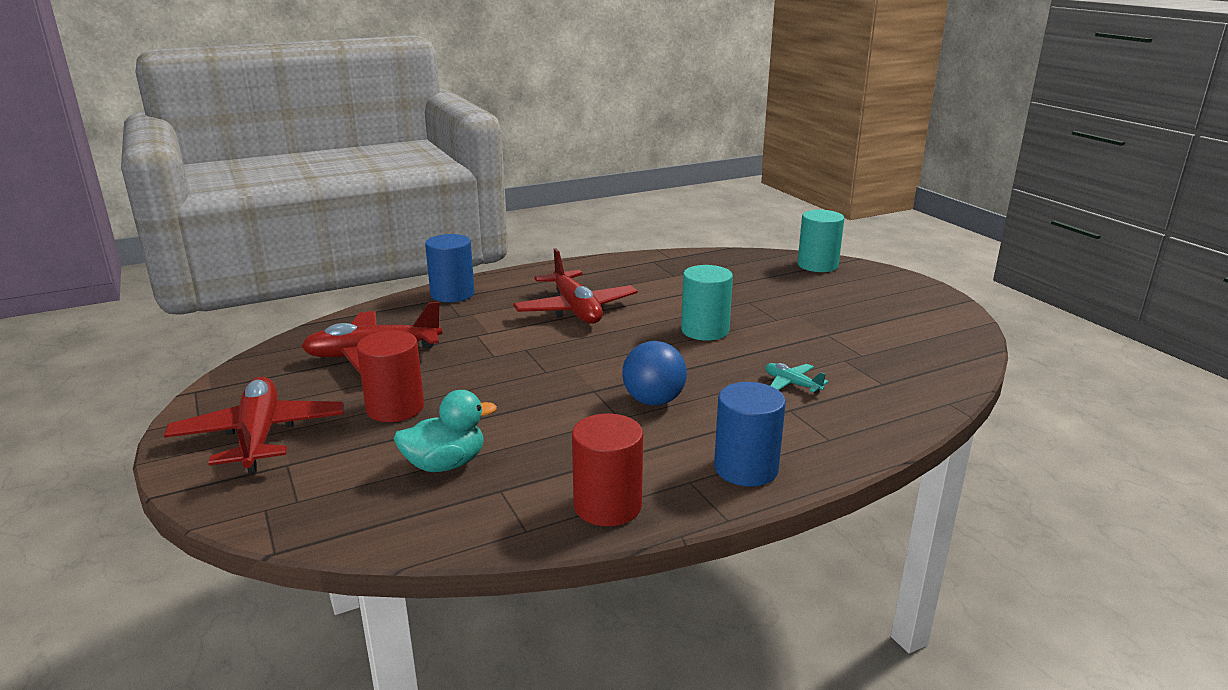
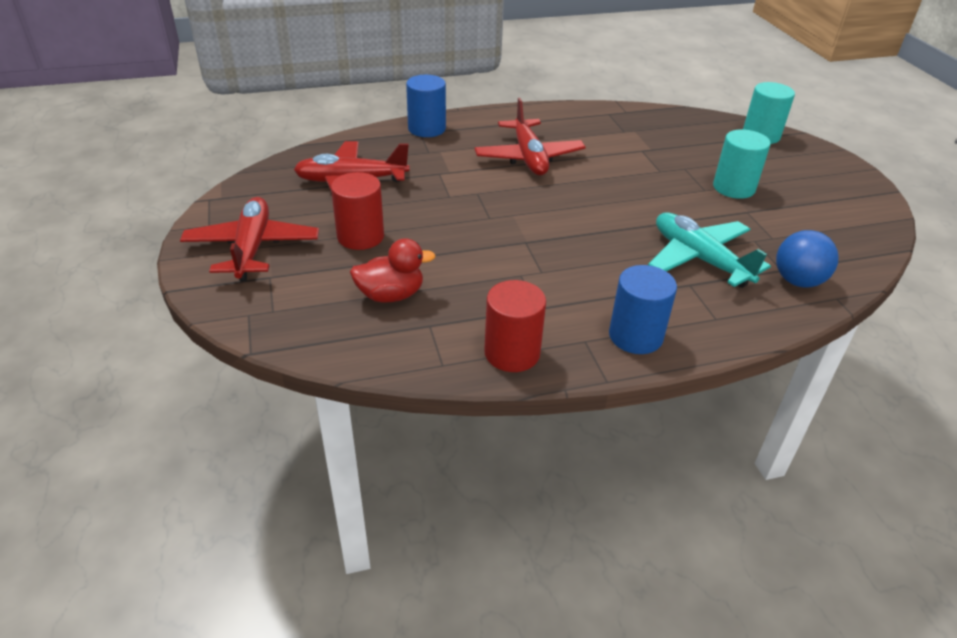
camera: 10 degrees right, 15 degrees up
turquoise duck [394,390,497,472] -> red duck [350,238,436,303]
blue ball [622,341,687,406] -> blue ball moved to [776,230,839,288]
turquoise cylinder [681,265,733,341] -> turquoise cylinder moved to [713,129,771,199]
turquoise plane [765,363,829,394] -> turquoise plane [648,212,771,288], size x2.15

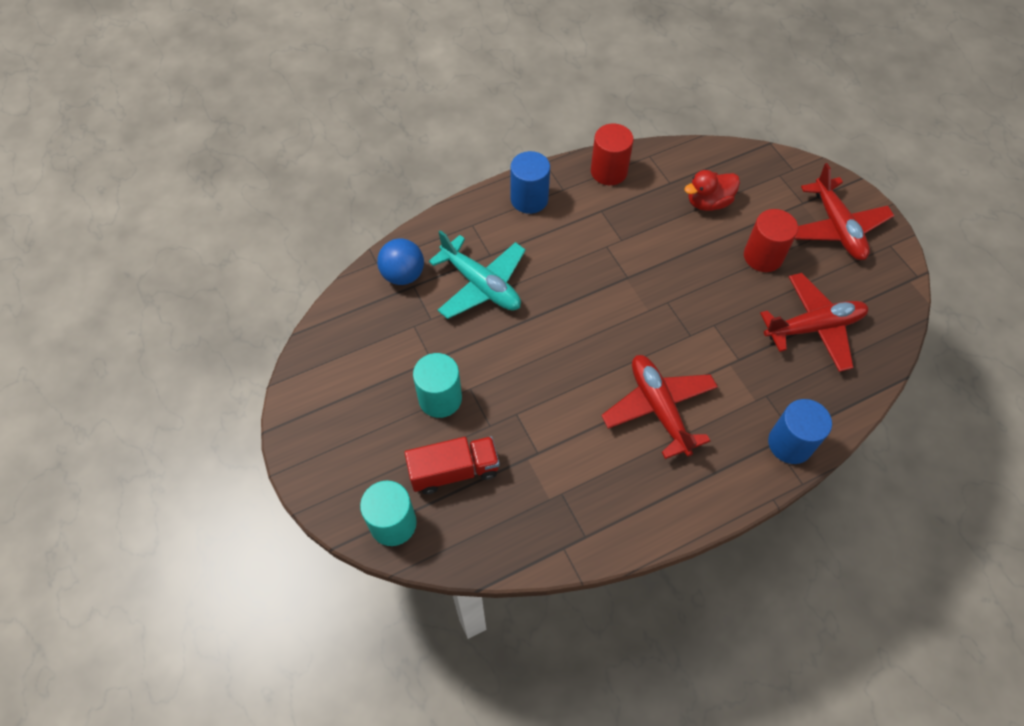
camera: 170 degrees right, 20 degrees up
none -> red truck [405,436,499,494]

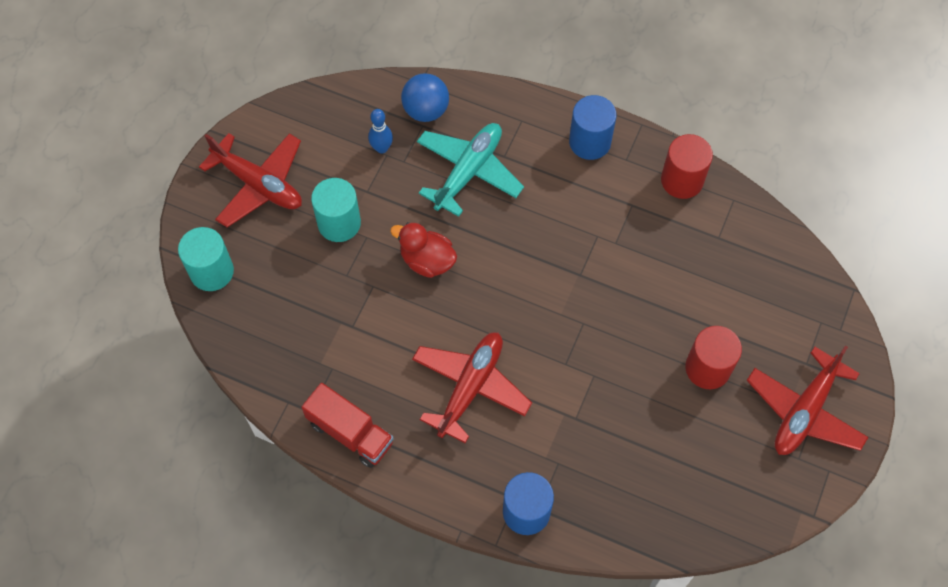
camera: 50 degrees right, 5 degrees up
red truck [405,436,499,494] -> red truck moved to [301,383,394,468]
turquoise plane [429,230,526,319] -> turquoise plane turned 150 degrees counterclockwise [417,123,524,217]
red duck [684,170,740,211] -> red duck moved to [390,222,457,278]
red plane [760,273,868,372] -> red plane moved to [199,133,302,228]
none -> blue bowling pin [368,109,393,154]

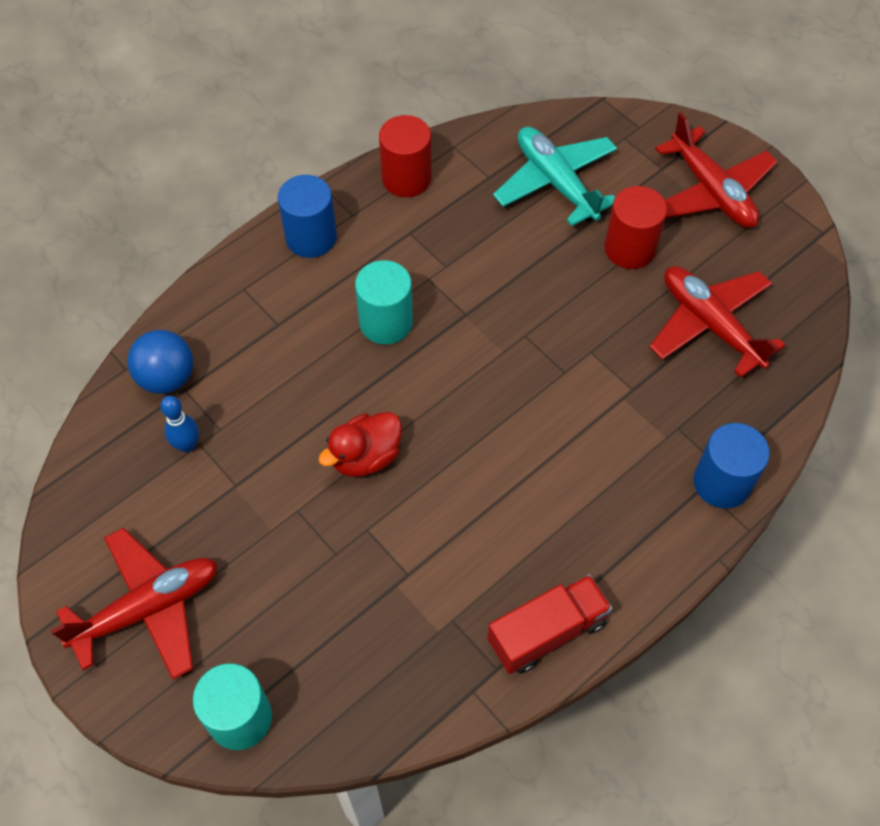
camera: 65 degrees left, 5 degrees down
turquoise cylinder [311,178,361,242] -> turquoise cylinder moved to [355,260,413,344]
red plane [412,333,532,443] -> red plane moved to [650,266,785,378]
turquoise plane [417,123,524,217] -> turquoise plane moved to [493,127,617,226]

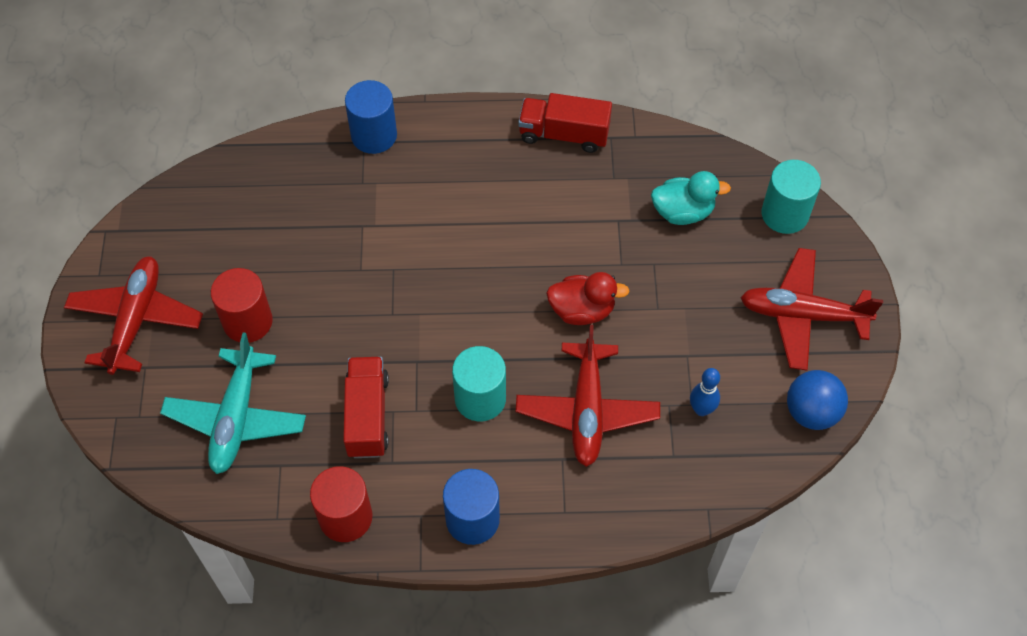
camera: 140 degrees left, 0 degrees up
blue ball [128,330,193,394] -> blue ball moved to [787,370,848,430]
red plane [650,266,785,378] -> red plane moved to [516,325,660,467]
none -> red truck [343,357,389,458]
none -> turquoise duck [651,171,731,225]

